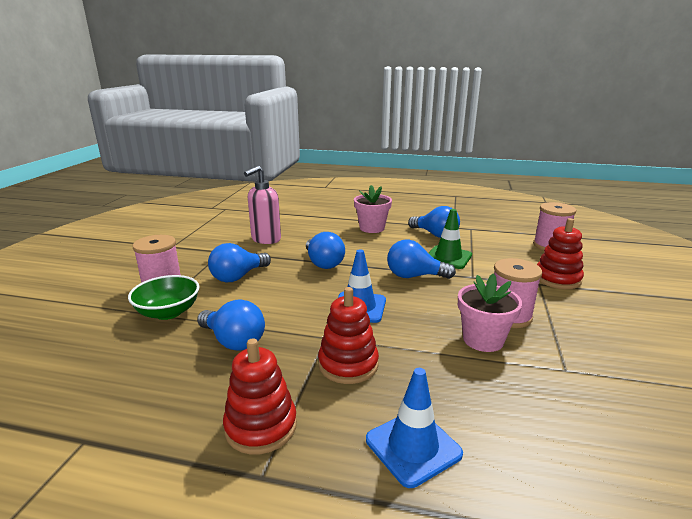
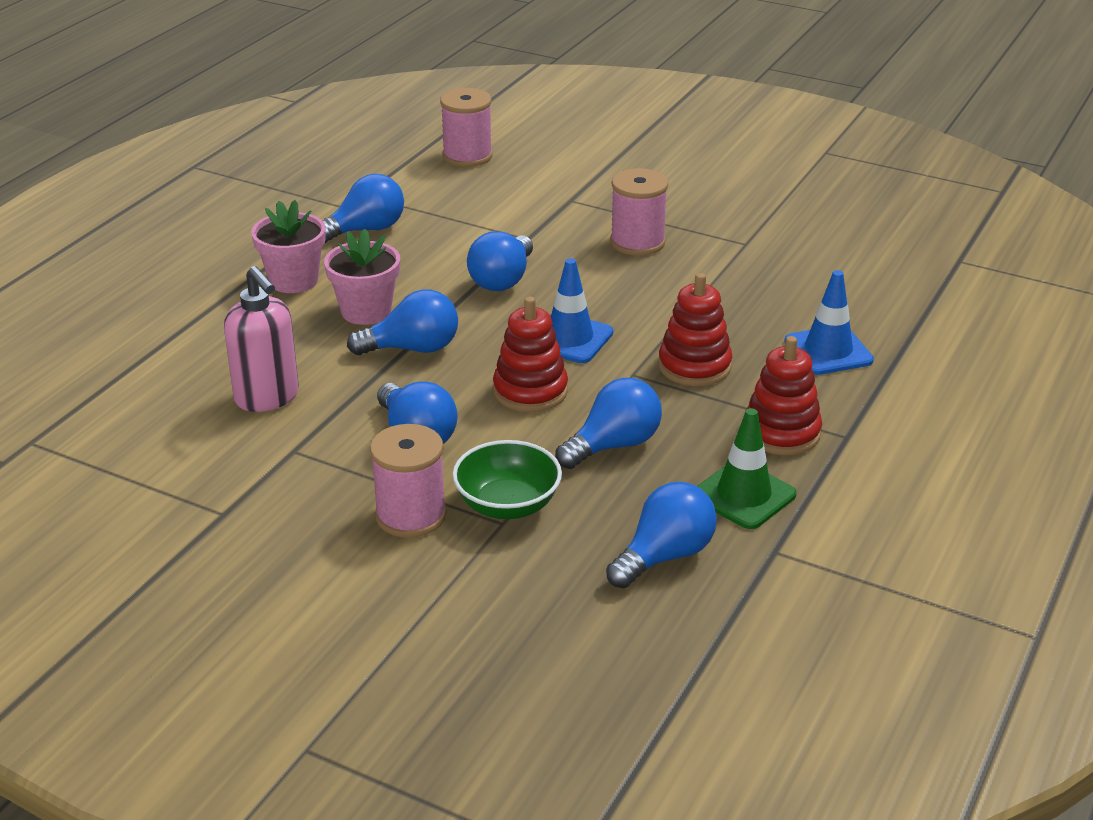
camera: 75 degrees left, 10 degrees up
green traffic cone [429,209,472,269] -> green traffic cone moved to [697,408,797,529]
pink flower pot [458,274,522,352] -> pink flower pot moved to [324,229,400,325]
red stacking toy [537,218,584,289] -> red stacking toy moved to [493,297,568,412]
none -> blue light bulb [606,482,717,589]

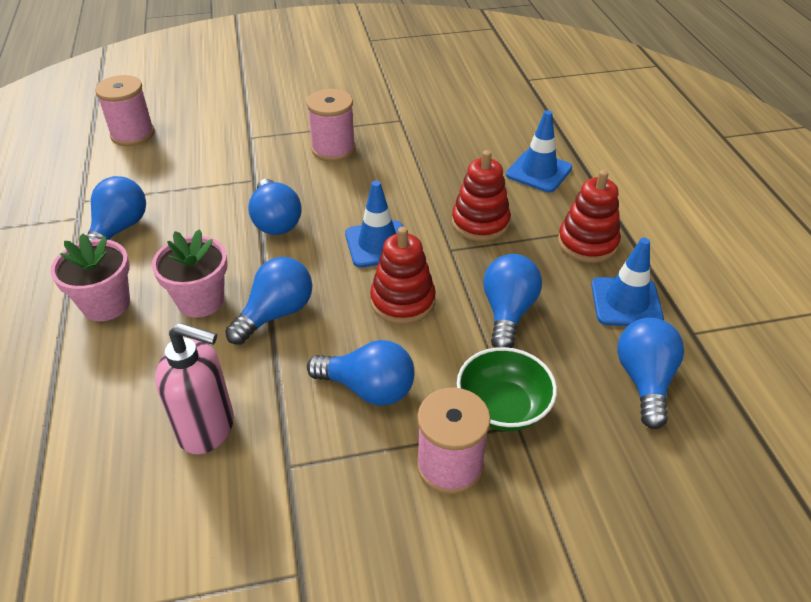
camera: 40 degrees left, 10 degrees up
green traffic cone [697,408,797,529] -> blue traffic cone [591,238,664,326]

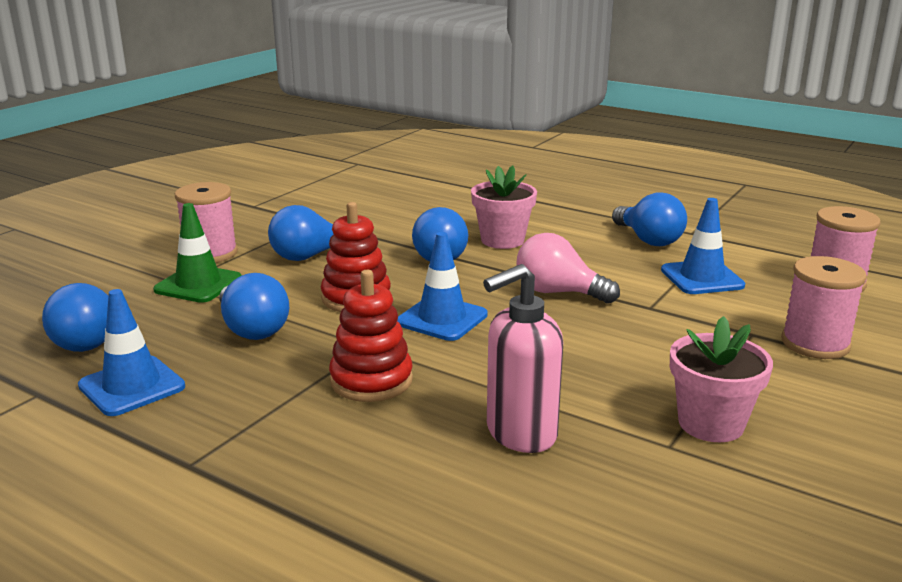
camera: 135 degrees right, 20 degrees down
pink flower pot [51,233,130,321] -> pink flower pot moved to [670,316,773,442]
pink soap dispenser [155,323,234,455] -> pink soap dispenser moved to [483,264,563,453]
blue light bulb [248,179,302,235] -> pink light bulb [516,233,620,304]
pink spool [307,89,356,162] -> pink spool moved to [781,256,867,359]
green bowl [457,347,557,431] -> green traffic cone [153,203,242,303]
blue traffic cone [506,110,572,192] -> blue traffic cone moved to [661,198,745,294]
red stacking toy [558,170,621,263] -> none

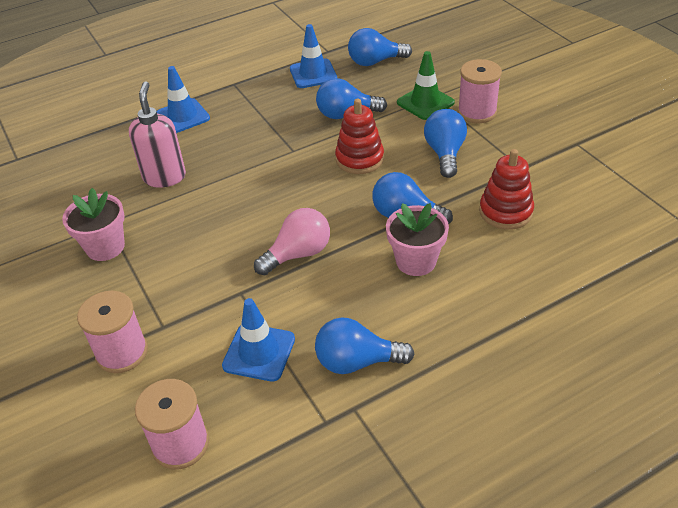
camera: 120 degrees right, 20 degrees up
red stacking toy [329,270,413,402] -> red stacking toy moved to [479,149,534,230]
blue traffic cone [397,232,488,341] -> blue traffic cone moved to [156,66,210,133]

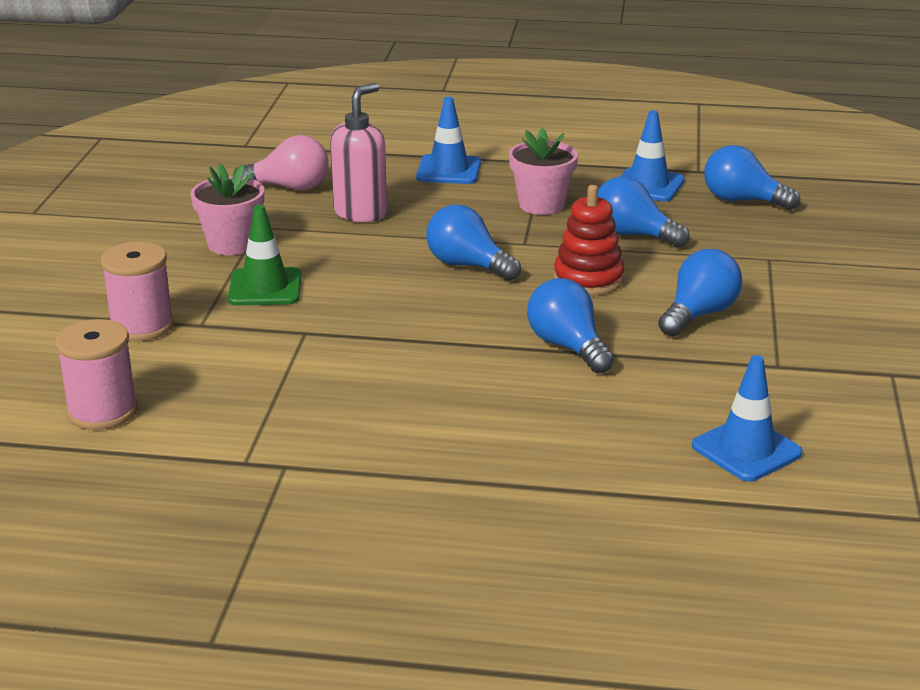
camera: 35 degrees right, 15 degrees down
blue traffic cone [222,298,295,382] -> blue traffic cone moved to [692,355,803,482]
pink light bulb [254,208,330,275] -> pink light bulb moved to [233,135,329,190]
blue light bulb [315,317,415,374] -> blue light bulb moved to [426,204,521,281]
pink flower pot [386,203,449,276] -> pink flower pot moved to [509,128,578,215]
green traffic cone [397,51,455,120] -> green traffic cone moved to [228,205,302,305]
pink spool [458,59,502,123] -> none
red stacking toy [479,149,534,230] -> none

